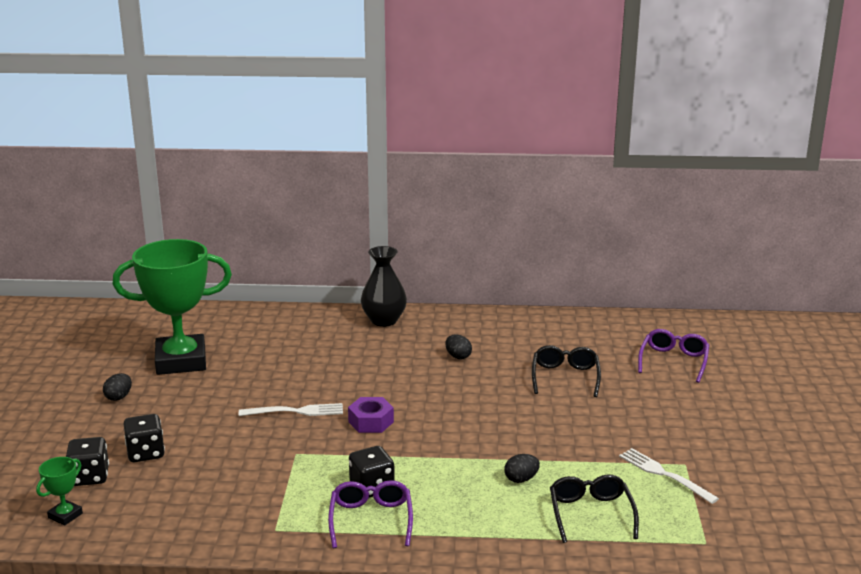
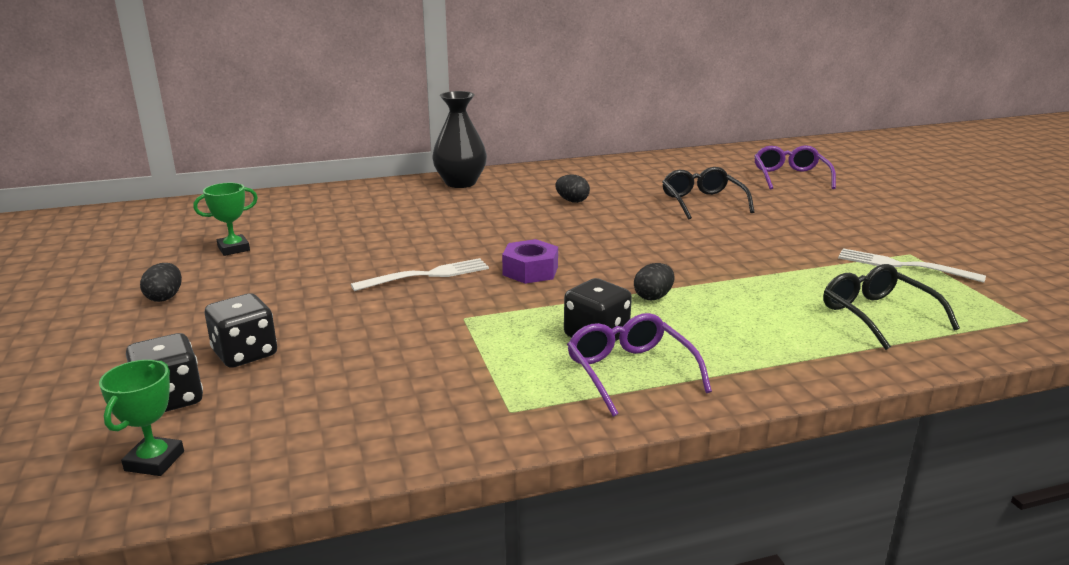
camera: 20 degrees left, 0 degrees up
green trophy [112,239,232,375] -> green trophy [193,183,258,256], size x0.40
black egg [504,454,540,483] -> black egg moved to [634,263,674,300]

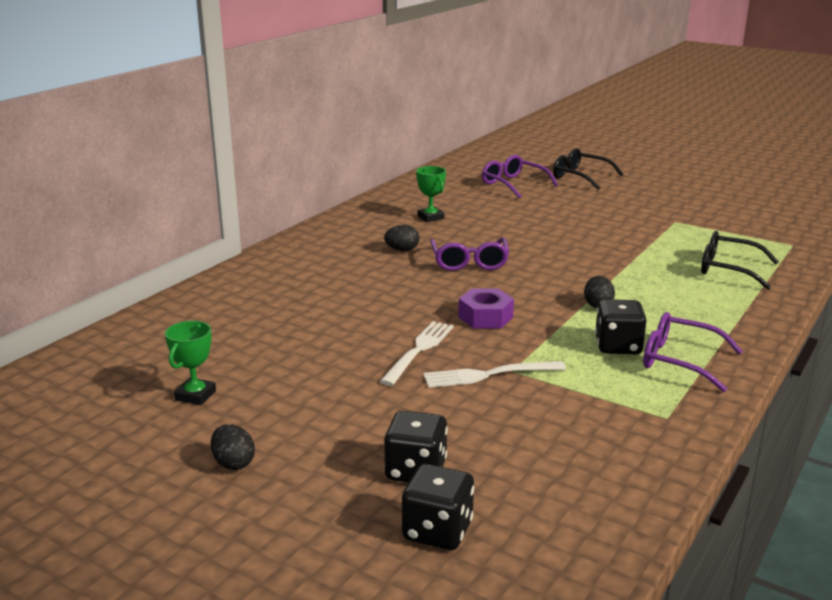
camera: 40 degrees left, 0 degrees up
green trophy [99,360,184,476] -> green trophy moved to [416,166,446,222]
black vase [432,91,487,188] -> none
black glasses [662,167,754,220] -> black glasses moved to [553,148,623,190]
white fork [838,248,986,283] -> white fork moved to [424,361,566,388]
none -> purple glasses [430,237,509,271]

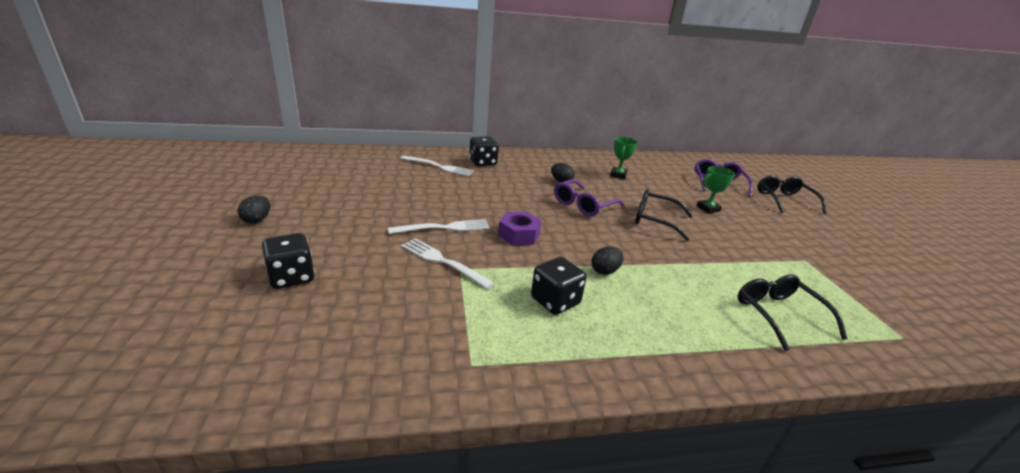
camera: 45 degrees right, 5 degrees up
green trophy [165,321,216,405] -> green trophy moved to [696,166,735,213]
black dice [402,464,474,550] -> black dice moved to [469,136,499,166]
purple glasses [643,312,743,392] -> none
none -> white fork [400,156,474,177]
none -> black glasses [635,189,693,241]

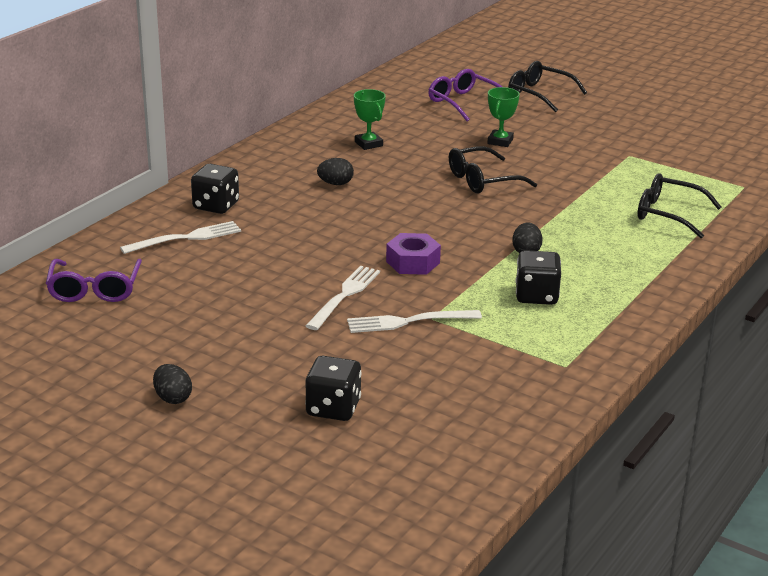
camera: 45 degrees left, 0 degrees up
purple glasses [554,179,624,216] -> purple glasses moved to [46,259,142,302]

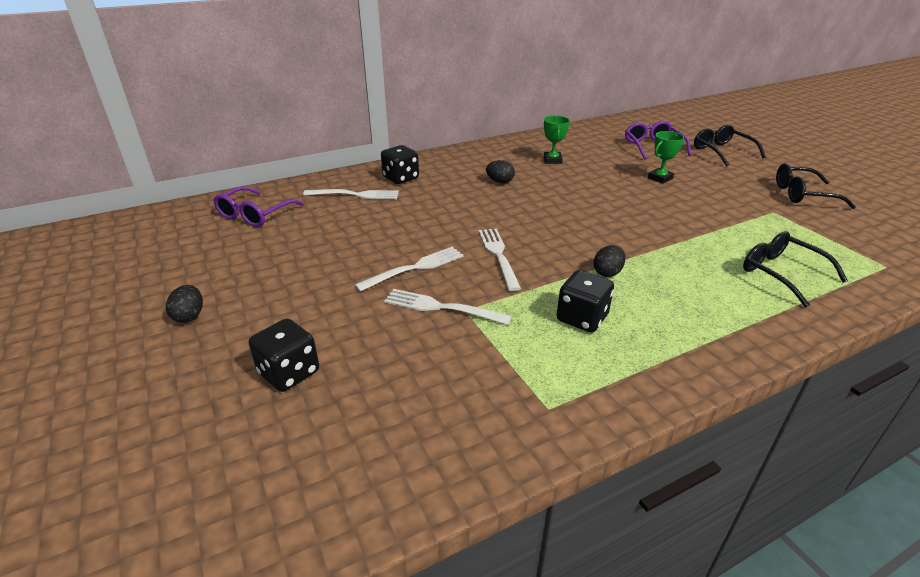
camera: 30 degrees right, 5 degrees up
purple nut [386,233,441,275] -> white fork [479,229,521,291]
black glasses [449,146,537,193] -> black glasses moved to [776,163,856,209]

